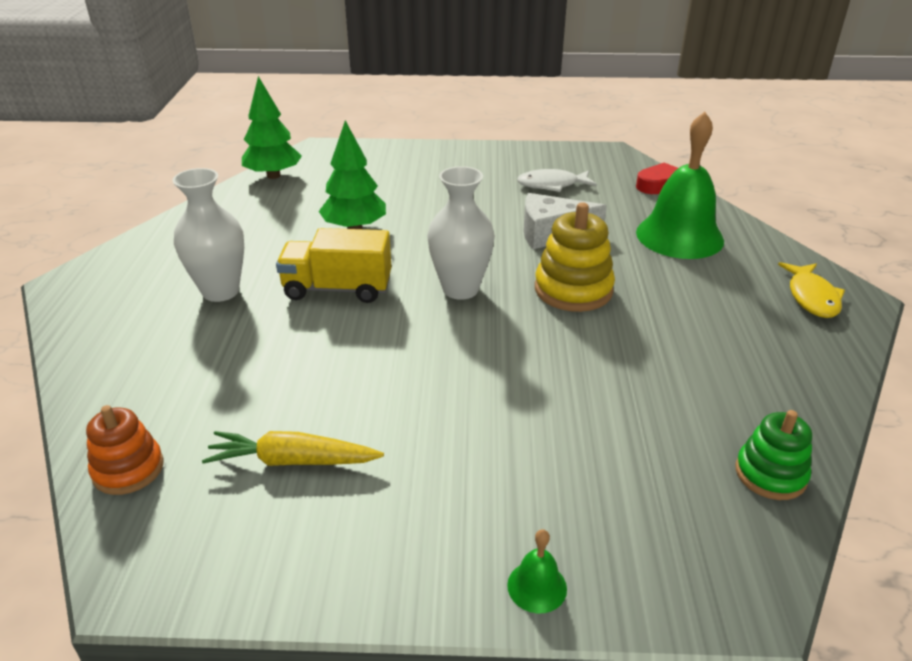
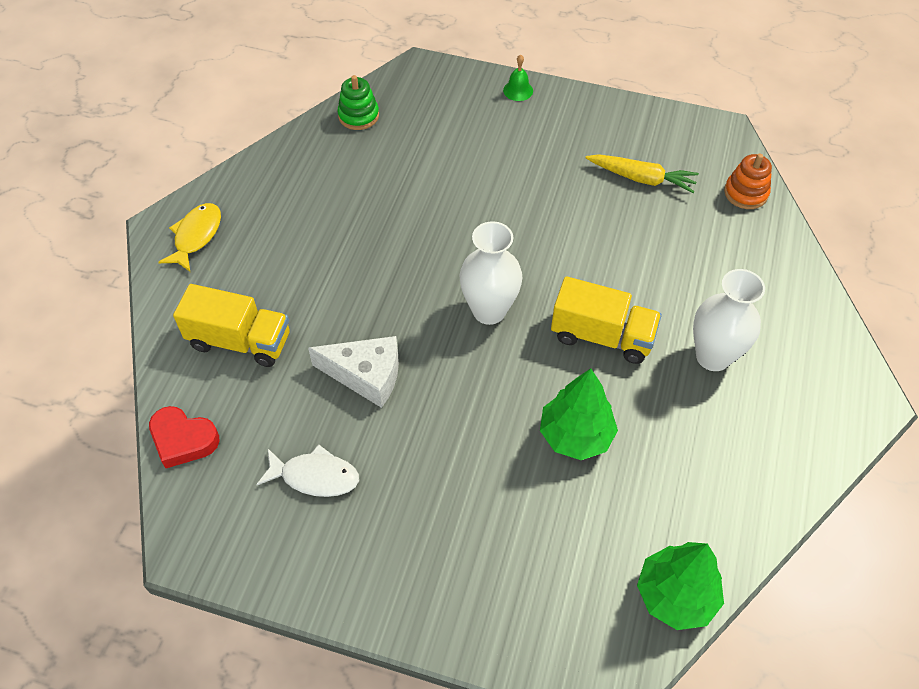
camera: 165 degrees left, 20 degrees up
yellow stacking toy [535,202,615,312] -> none
green bell [636,112,724,259] -> yellow truck [173,284,290,367]

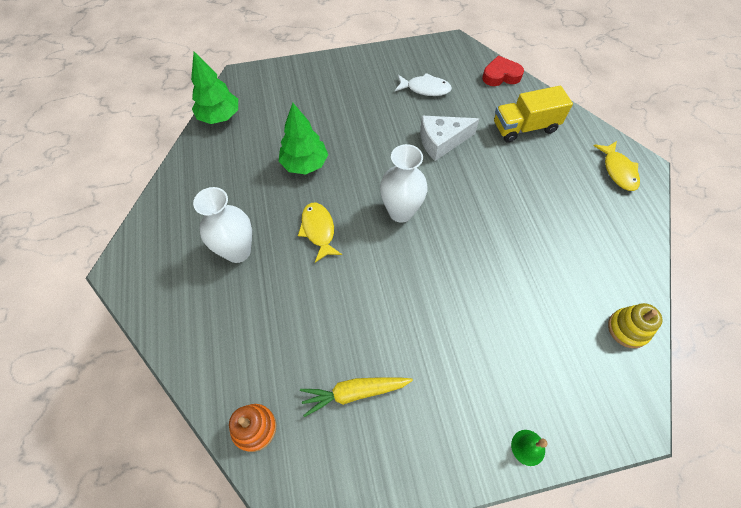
camera: 150 degrees right, 5 degrees up
white fish [256,444,359,497] -> white fish turned 150 degrees counterclockwise [395,73,452,96]
green stacking toy [337,75,379,130] -> yellow stacking toy [608,303,663,348]
yellow truck [551,276,662,364] -> yellow fish [298,203,342,262]

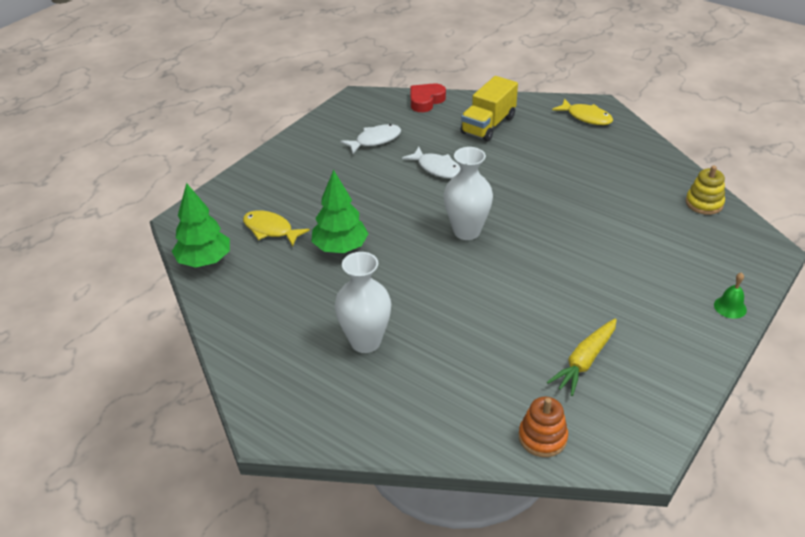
camera: 40 degrees left, 20 degrees down
yellow fish [298,203,342,262] -> yellow fish moved to [243,210,310,247]
white cheese [420,116,479,161] -> white fish [402,147,461,179]

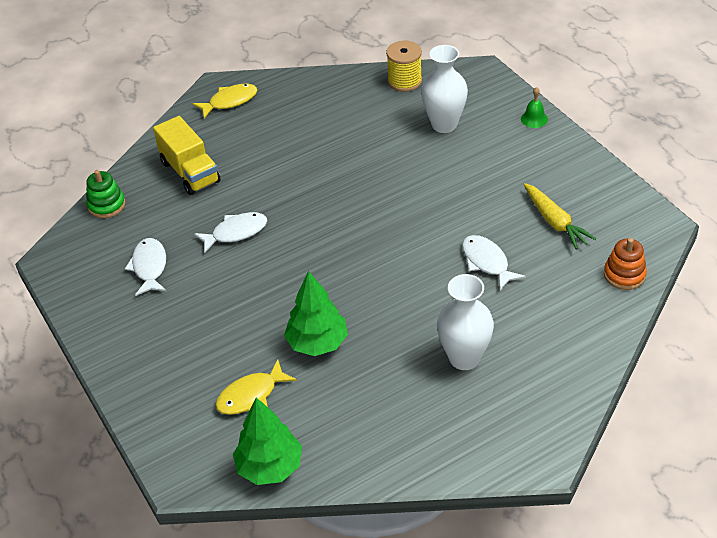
camera: 65 degrees left, 5 degrees up
red heart [410,83,446,112] -> green stacking toy [86,170,125,218]
white vase [444,147,493,240] -> white vase moved to [421,45,468,133]
yellow stacking toy [686,166,725,215] -> yellow spool [386,41,422,92]
none -> white fish [462,235,526,290]

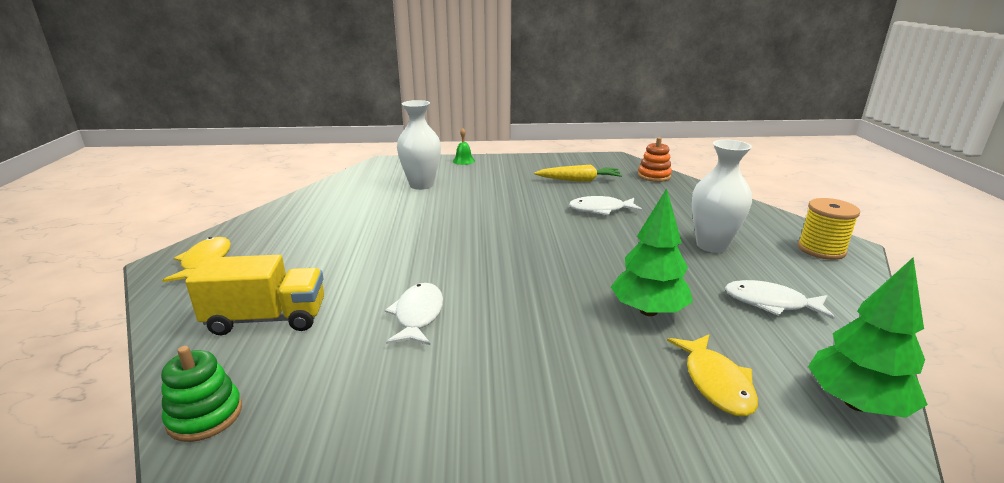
camera: 65 degrees left, 20 degrees down
white fish [125,238,166,296] -> white fish moved to [725,280,835,319]
yellow spool [386,41,422,92] -> yellow spool moved to [798,198,860,260]

